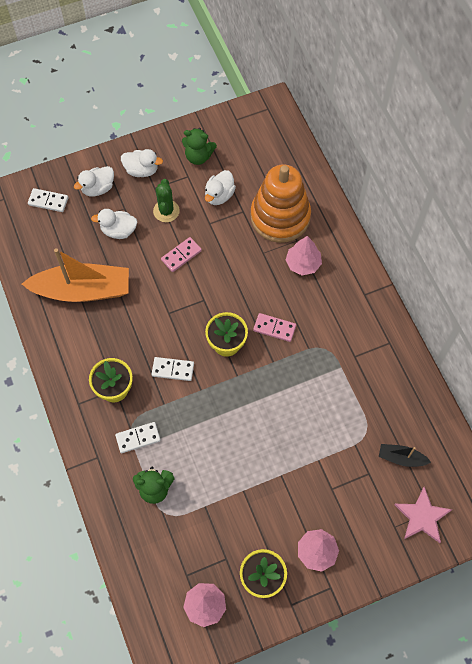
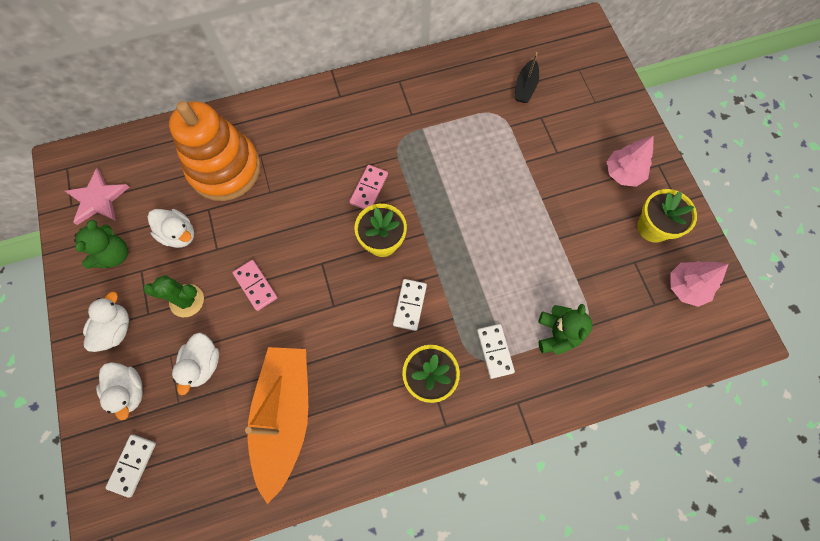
camera: 85 degrees left, 5 degrees up
pink tree [286,236,322,276] -> none
pink star [394,487,452,543] -> pink star moved to [65,168,129,225]

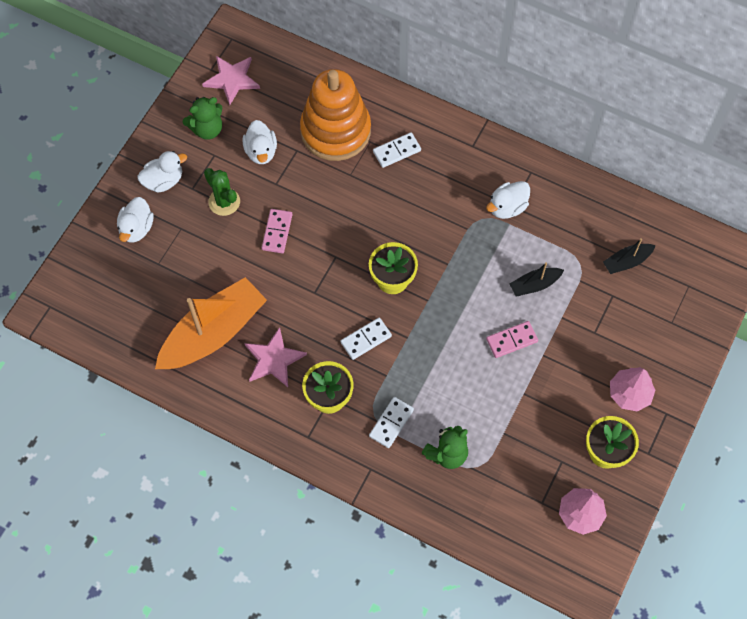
camera: 45 degrees right, 5 degrees down
white domino [105,435,156,498] -> white domino moved to [373,132,421,168]
white duck [172,333,219,395] -> white duck moved to [486,181,530,219]
pink domino [349,165,388,209] -> pink domino moved to [486,321,538,358]
none -> pink star [244,327,307,387]
none -> black boat [510,262,564,296]

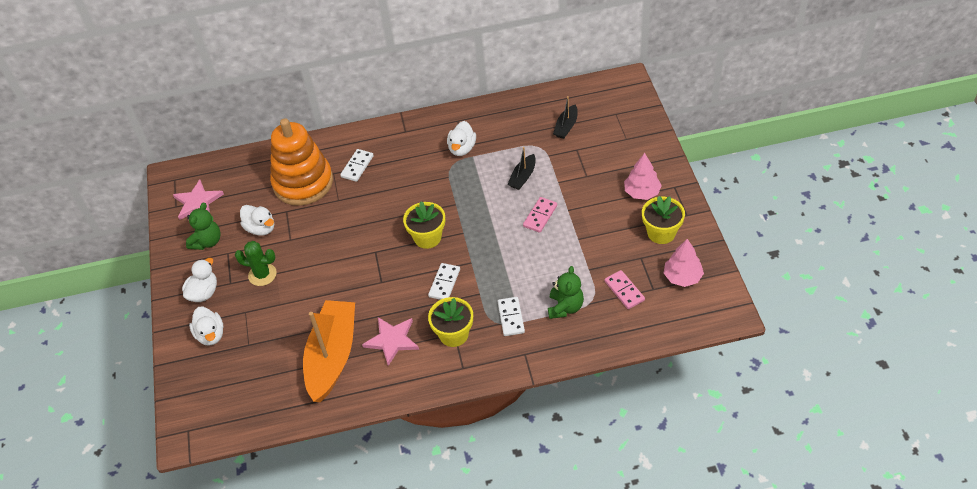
camera: 35 degrees left, 15 degrees down
pink domino [262,209,292,253] -> pink domino moved to [605,270,645,309]

